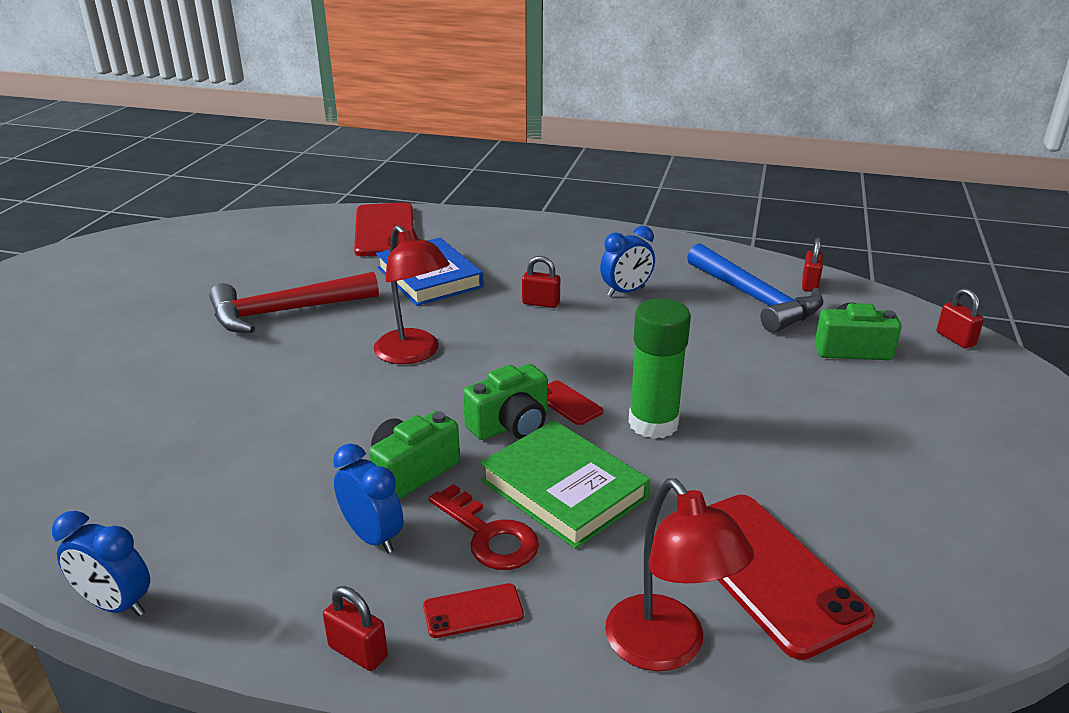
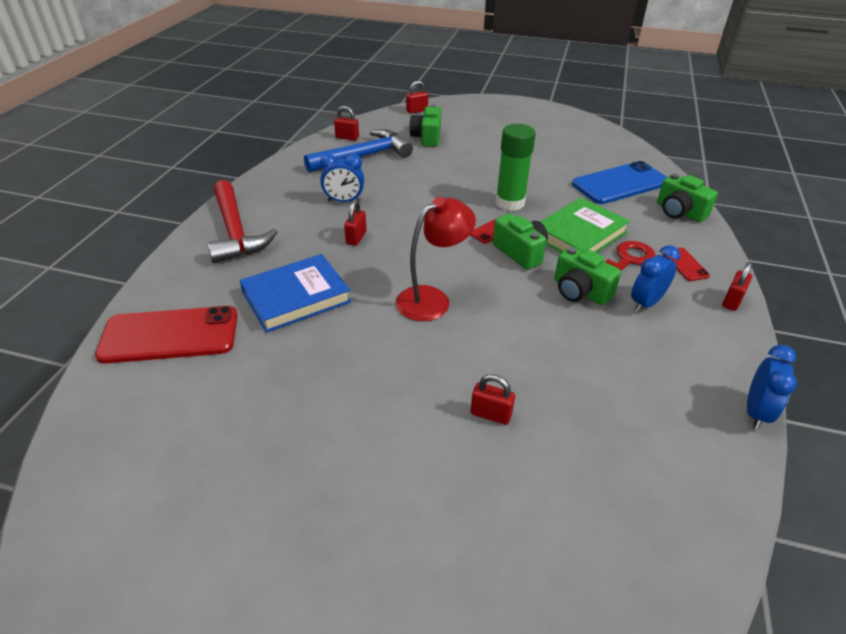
camera: 90 degrees left, 10 degrees up
red hammer [209,272,379,333] -> red hammer moved to [207,180,278,263]
blue clock [600,226,655,297] -> blue clock turned 120 degrees clockwise [320,154,364,202]
red lamp [605,479,754,671] -> green camera [657,174,718,222]
red phone [709,495,875,660] -> blue phone [572,161,667,204]
none -> red padlock [471,374,515,425]

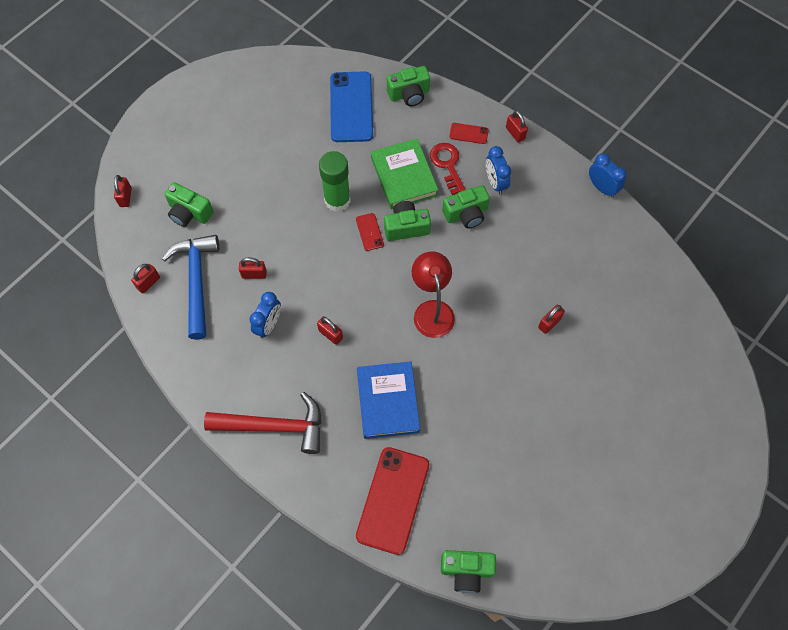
camera: 65 degrees left, 25 degrees up
none -> red padlock [239,258,267,279]
none -> green camera [441,550,496,593]

